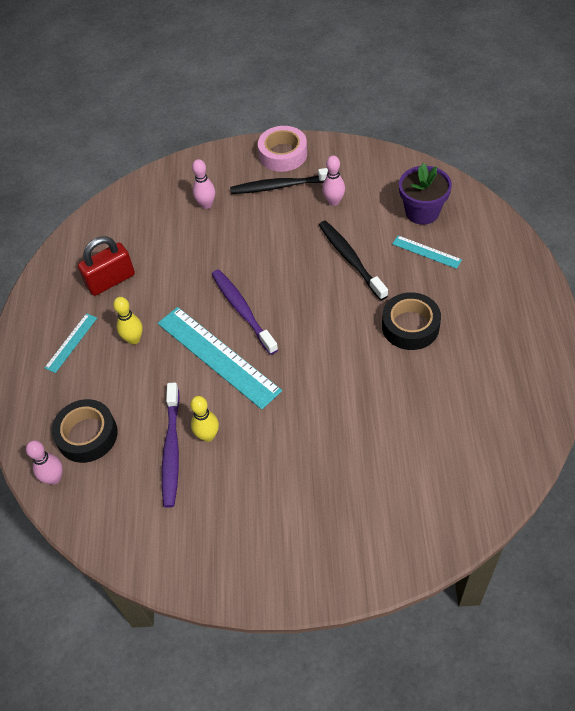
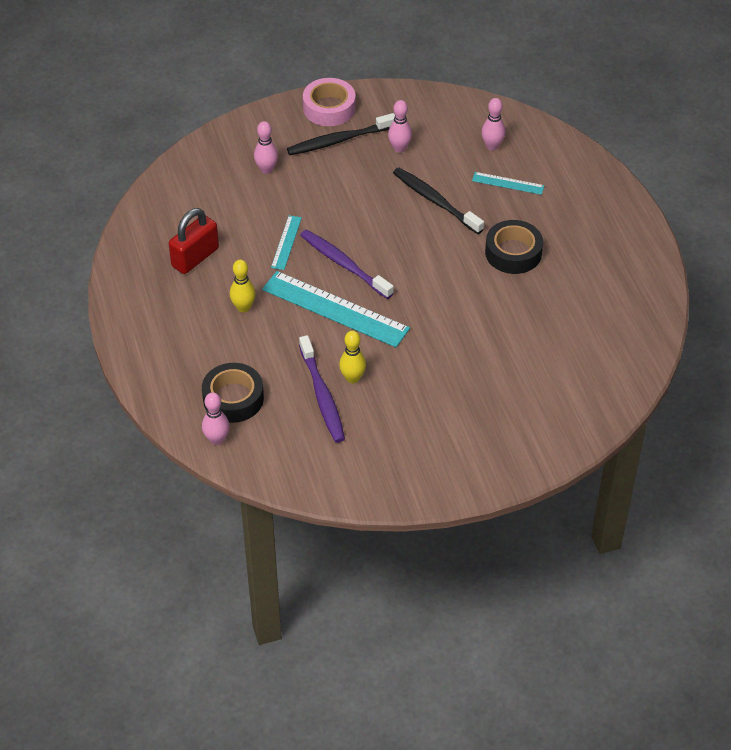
camera: 20 degrees left, 5 degrees down
turquoise ruler [45,313,97,373] -> turquoise ruler moved to [271,215,302,270]
purple flower pot [399,163,452,225] -> pink bowling pin [481,98,505,150]

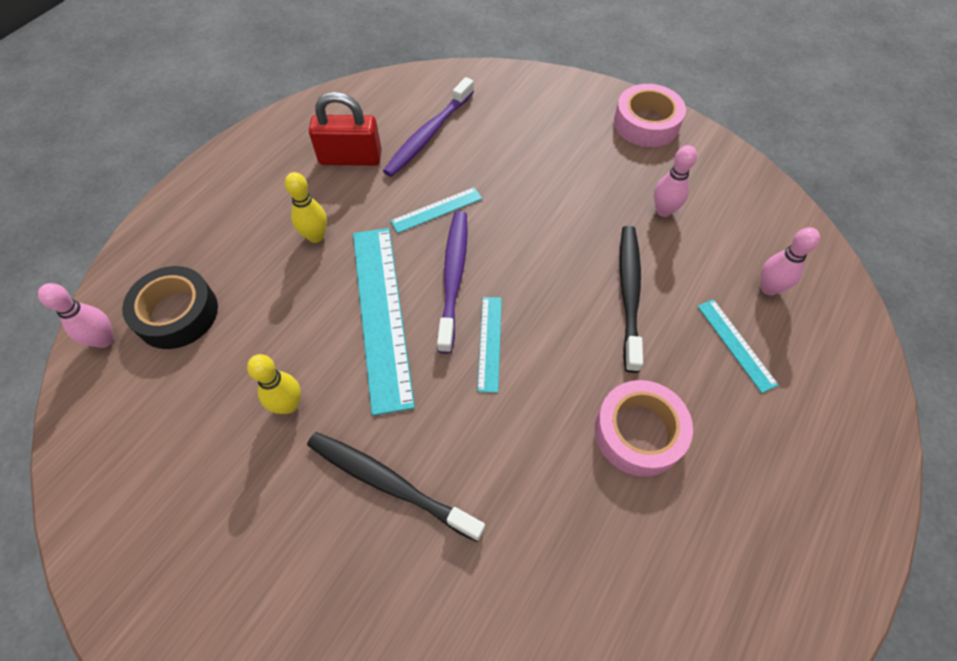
camera: 50 degrees right, 10 degrees up
pink bowling pin [254,121,278,174] -> none
black toothbrush [287,113,395,155] -> black toothbrush moved to [307,432,485,542]
purple toothbrush [299,335,345,443] -> purple toothbrush moved to [383,77,474,177]
black tape [485,220,543,274] -> pink tape [595,380,693,477]
none -> turquoise ruler [477,297,502,393]

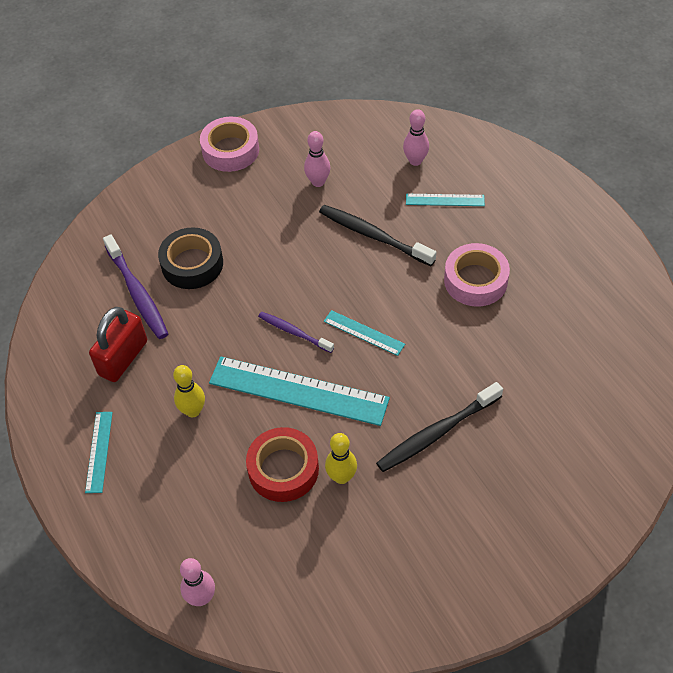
camera: 60 degrees left, 5 degrees down
black tape [122,266,218,349] -> black tape moved to [158,227,223,289]
turquoise ruler [391,187,482,233] -> turquoise ruler moved to [85,412,113,493]
purple toothbrush [437,211,468,354] -> purple toothbrush [258,312,334,353], size x0.62
none -> red tape [246,427,319,502]

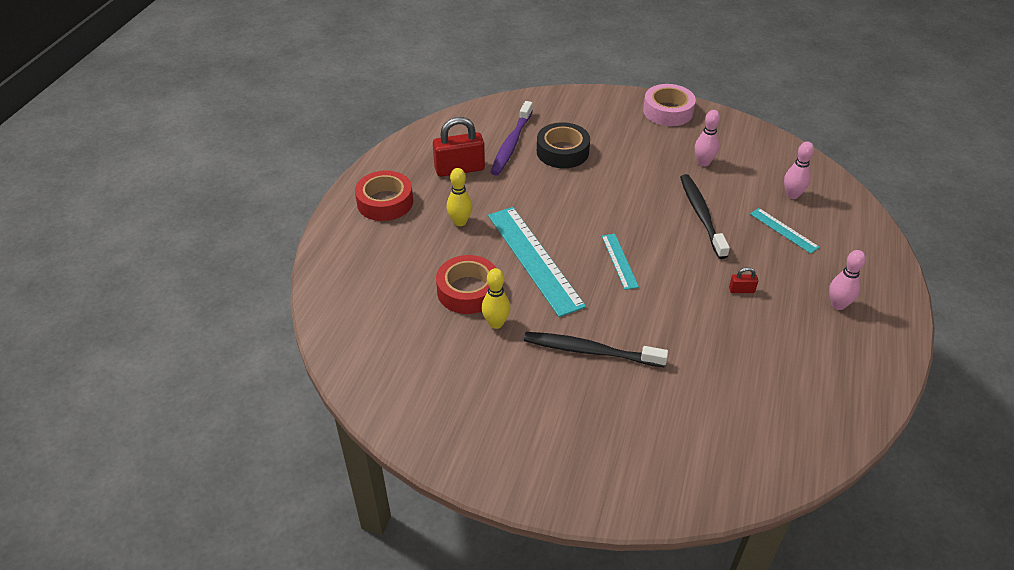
camera: 45 degrees right, 10 degrees down
turquoise ruler [85,412,113,493] -> red tape [355,171,413,221]
pink bowling pin [180,558,215,606] -> pink bowling pin moved to [829,250,866,310]
purple toothbrush [258,312,334,353] -> none
pink tape [444,243,510,307] -> red padlock [729,267,758,293]

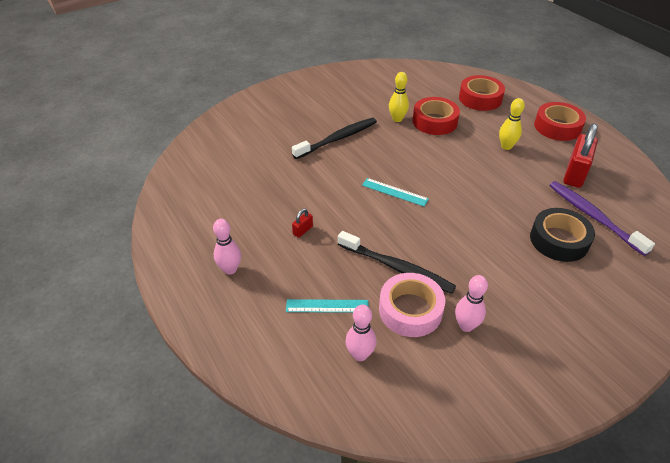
camera: 130 degrees right, 0 degrees up
turquoise ruler [488,207,586,317] -> none
pink tape [643,84,696,126] -> pink tape moved to [379,273,445,337]
none -> red tape [459,75,505,111]

